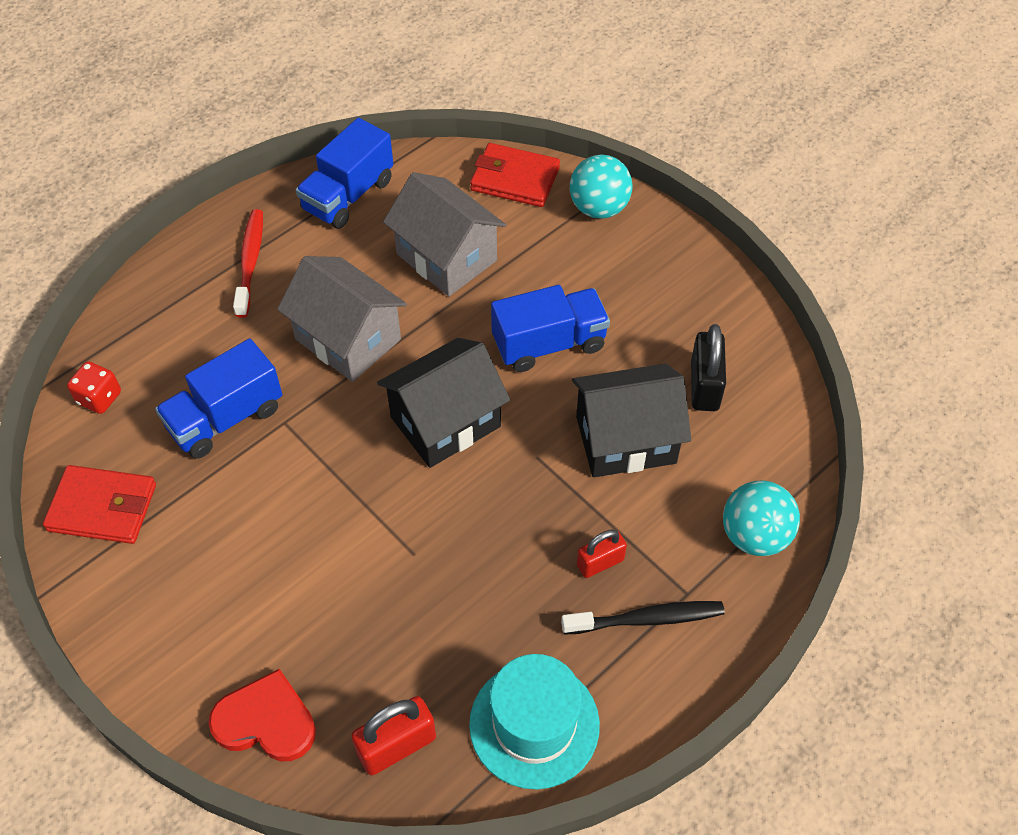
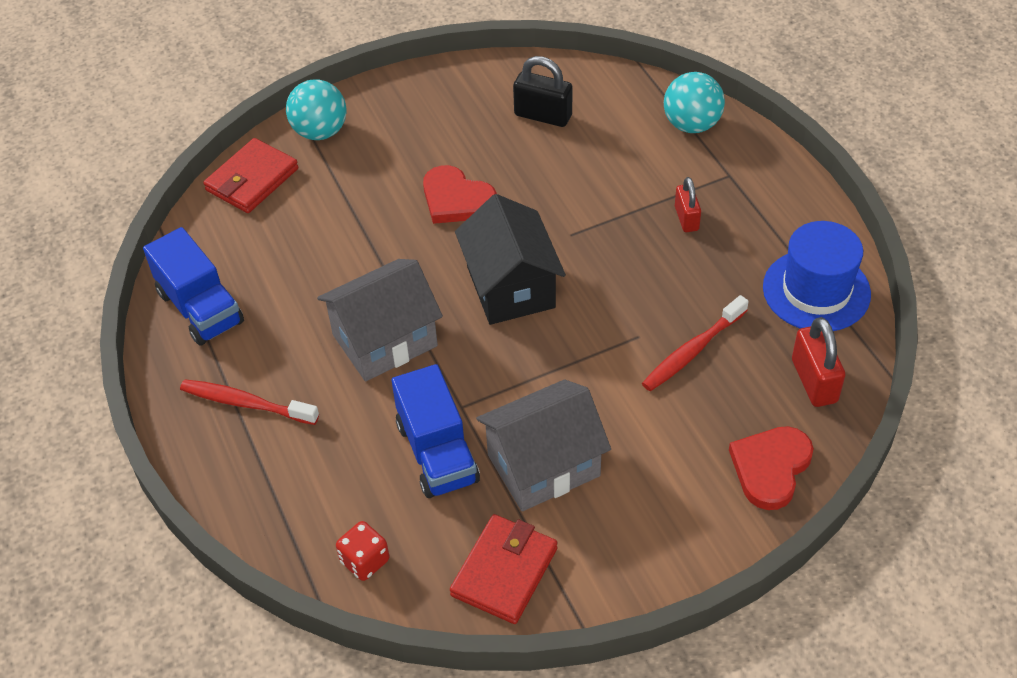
camera: 70 degrees left, 5 degrees down
grey house [383,172,506,296] -> grey house moved to [476,379,611,511]
turquoise hat [469,654,600,789] -> blue hat [763,221,871,331]
blue truck [491,285,610,372] -> red heart [423,165,497,224]
black toothbrush [561,601,725,635] -> none
black house [572,363,691,477] -> none
none -> red toothbrush [642,295,749,391]

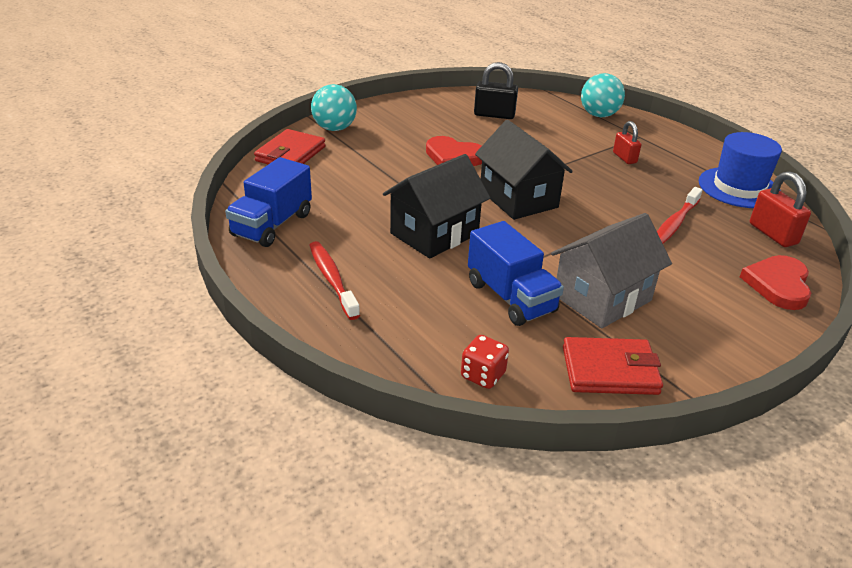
camera: 15 degrees left, 15 degrees down
blue truck [143,227,244,346] -> blue truck turned 75 degrees clockwise [225,157,312,247]
red toothbrush [180,379,319,425] -> red toothbrush turned 60 degrees clockwise [309,241,360,320]
grey house [317,259,443,382] -> black house [383,154,490,259]
red wallet [450,514,558,624] -> red wallet turned 75 degrees clockwise [563,337,663,395]

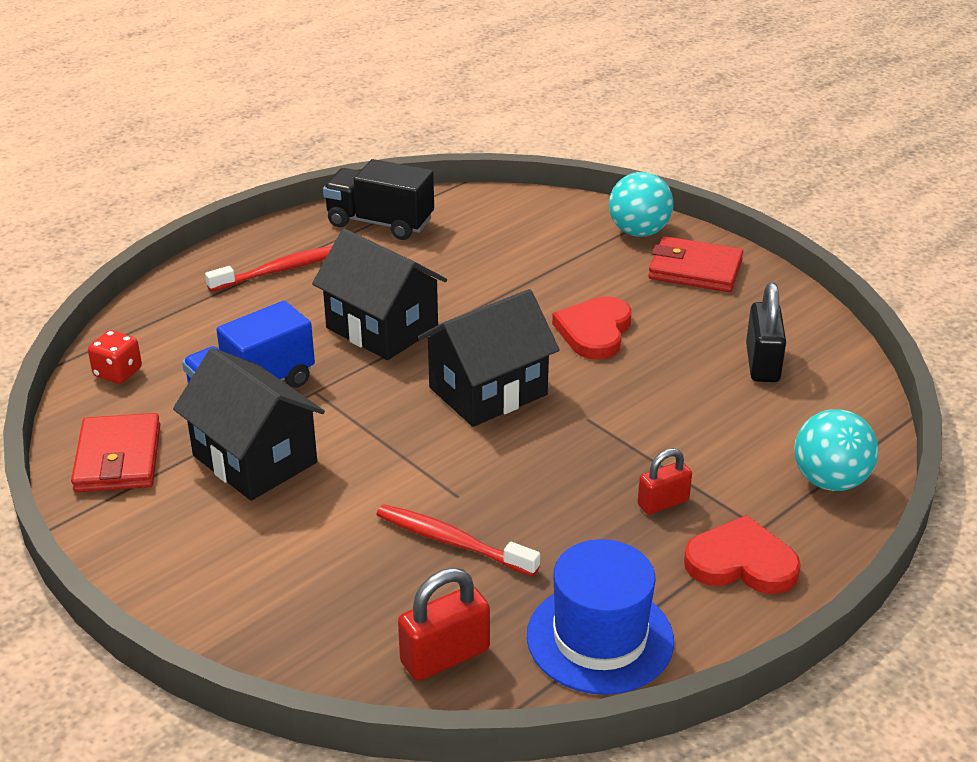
camera: 85 degrees right, 0 degrees up
blue truck [225,157,312,247] -> black truck [323,159,434,240]
red wallet [254,129,326,164] -> red wallet moved to [648,236,743,292]
grey house [551,213,672,328] -> black house [173,348,325,501]
red heart [740,255,811,310] -> red heart moved to [684,515,801,594]

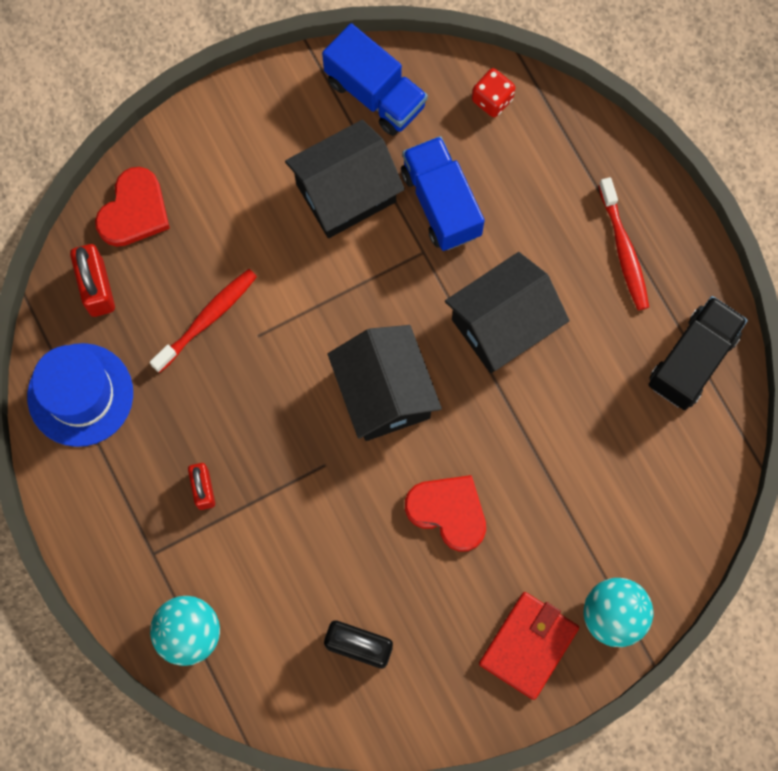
camera: 105 degrees right, 40 degrees up
red wallet [71,413,160,492] -> blue truck [322,23,428,136]
red heart [684,515,801,594] -> red heart moved to [95,167,170,247]

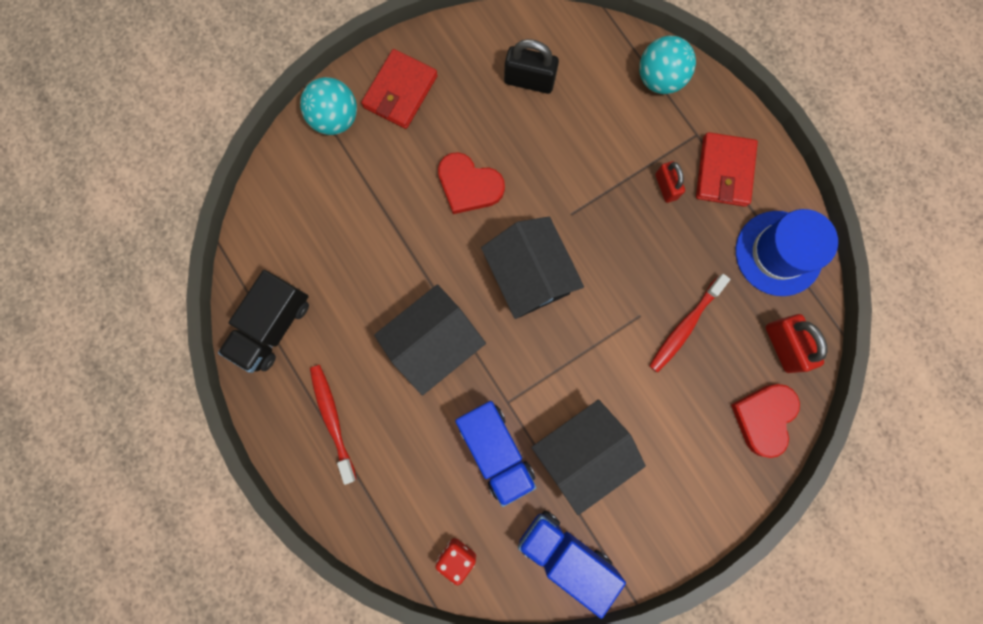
camera: 175 degrees right, 5 degrees up
none -> red wallet [696,132,758,207]

